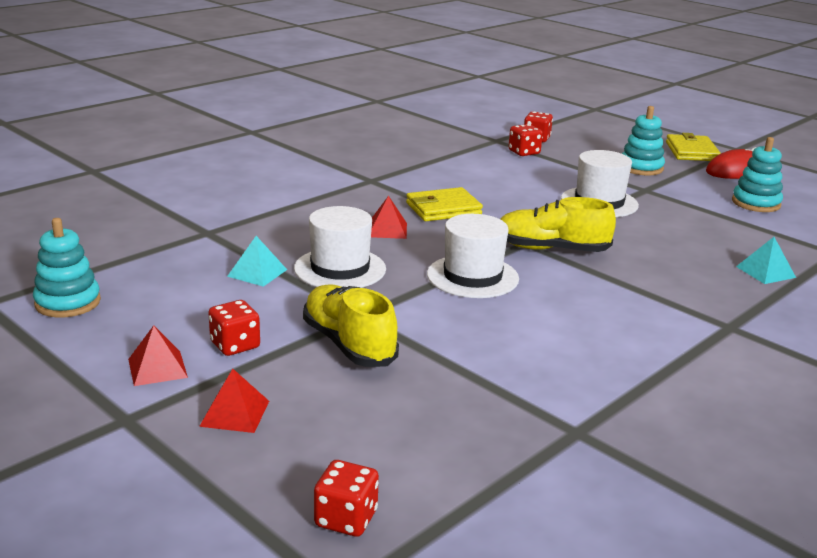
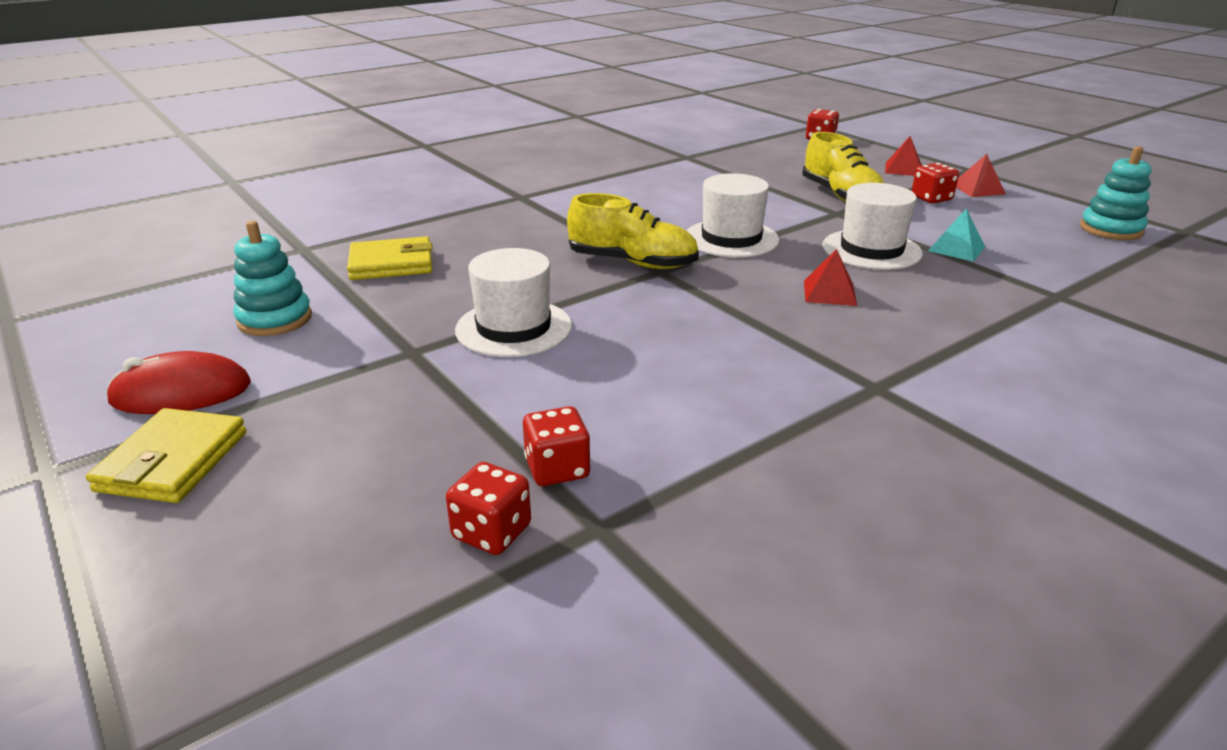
camera: 170 degrees left, 5 degrees up
yellow wallet [406,187,483,221] -> yellow wallet moved to [347,236,433,280]
turquoise stacking toy [622,106,665,175] -> none
turquoise pyramid [736,237,796,284] -> none

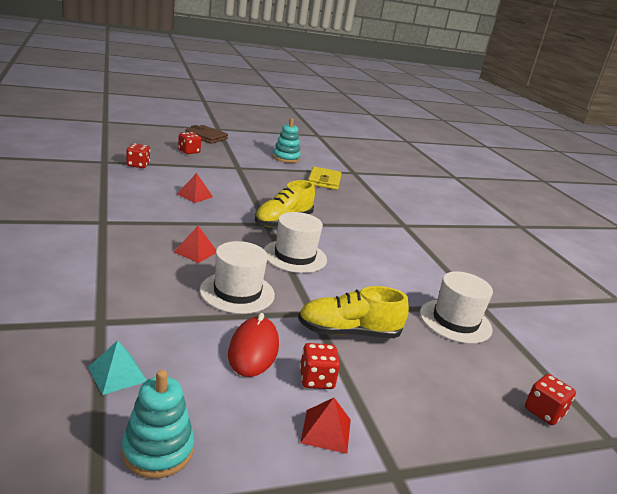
camera: 105 degrees right, 5 degrees down
yellow wallet [86,408,246,503] -> brown wallet [185,125,228,144]
red mouse [106,351,251,414] -> red mouse moved to [228,313,279,377]
red dice [446,462,531,555] -> red dice moved to [178,132,201,154]
white hat [455,248,572,357] -> white hat moved to [420,271,493,344]
red pyramid [885,136,922,176] -> red pyramid moved to [177,173,213,203]
turquoise pyramid [928,209,985,262] -> turquoise pyramid moved to [88,340,147,395]

